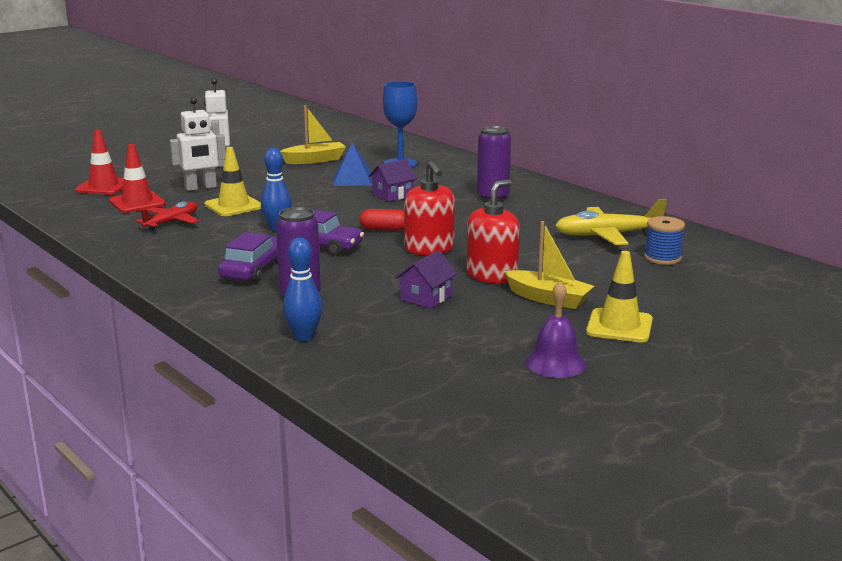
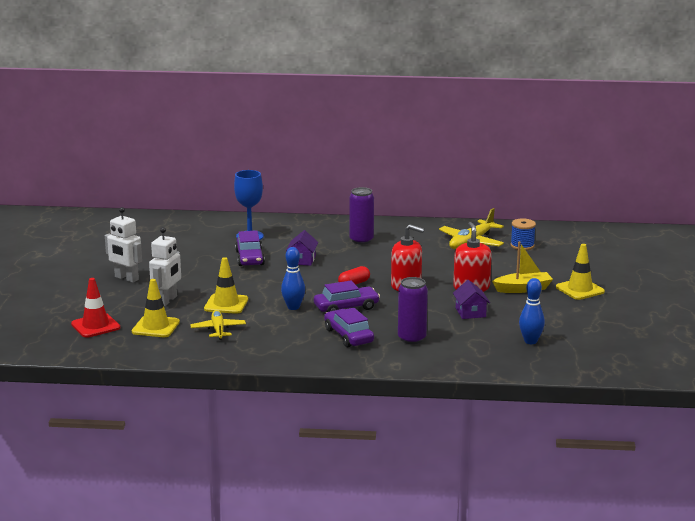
camera: 45 degrees left, 0 degrees up
red traffic cone [109,144,166,213] -> yellow traffic cone [132,279,180,337]
red plane [136,202,199,230] -> yellow plane [190,310,246,340]
yellow boat [280,105,346,164] -> none
blue bowling pin [283,238,322,341] -> blue bowling pin moved to [519,278,545,344]
blue pyramid [333,143,372,186] -> purple car [235,231,265,266]
purple bell [525,281,586,378] -> none

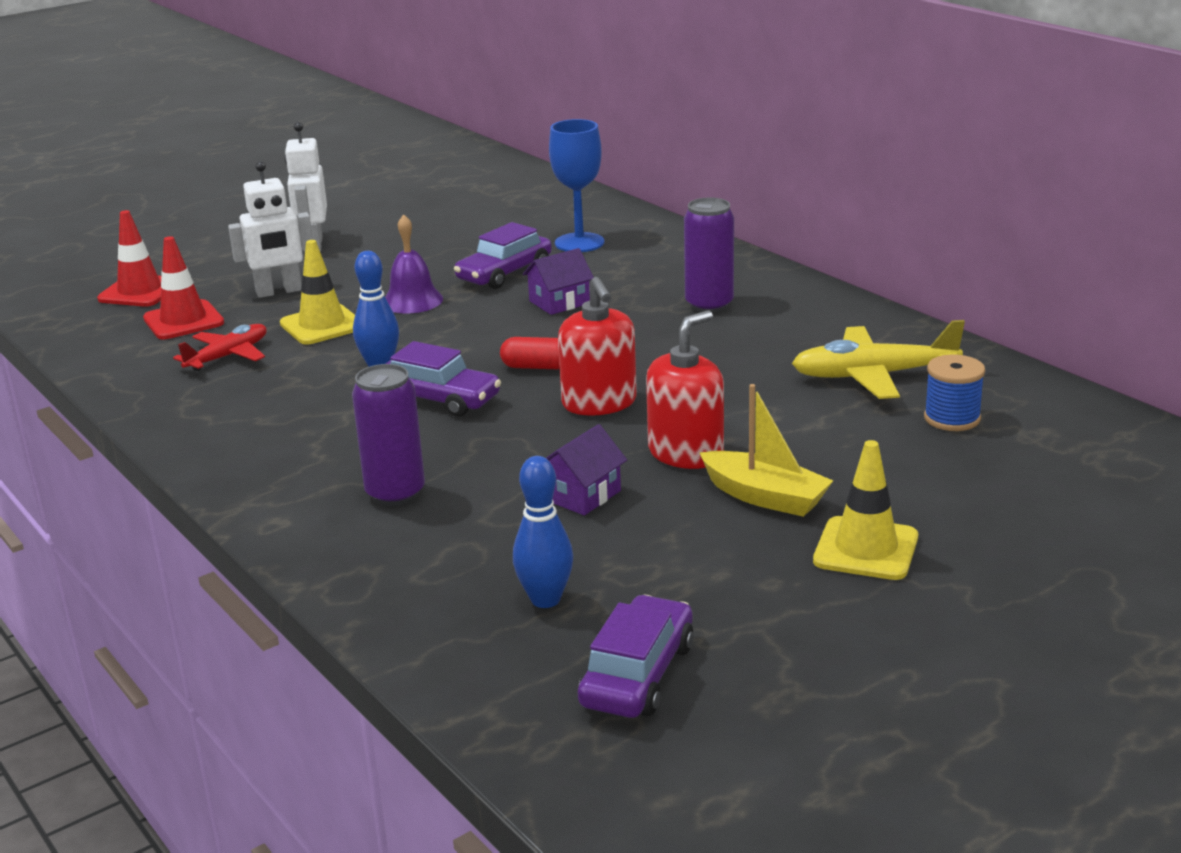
camera: 50 degrees right, 5 degrees up
yellow traffic cone [132,279,180,337] -> red traffic cone [143,236,224,339]
yellow plane [190,310,246,340] -> red plane [173,324,267,371]
purple car [324,308,374,347] -> purple car moved to [578,595,694,718]
none -> purple bell [385,214,443,314]

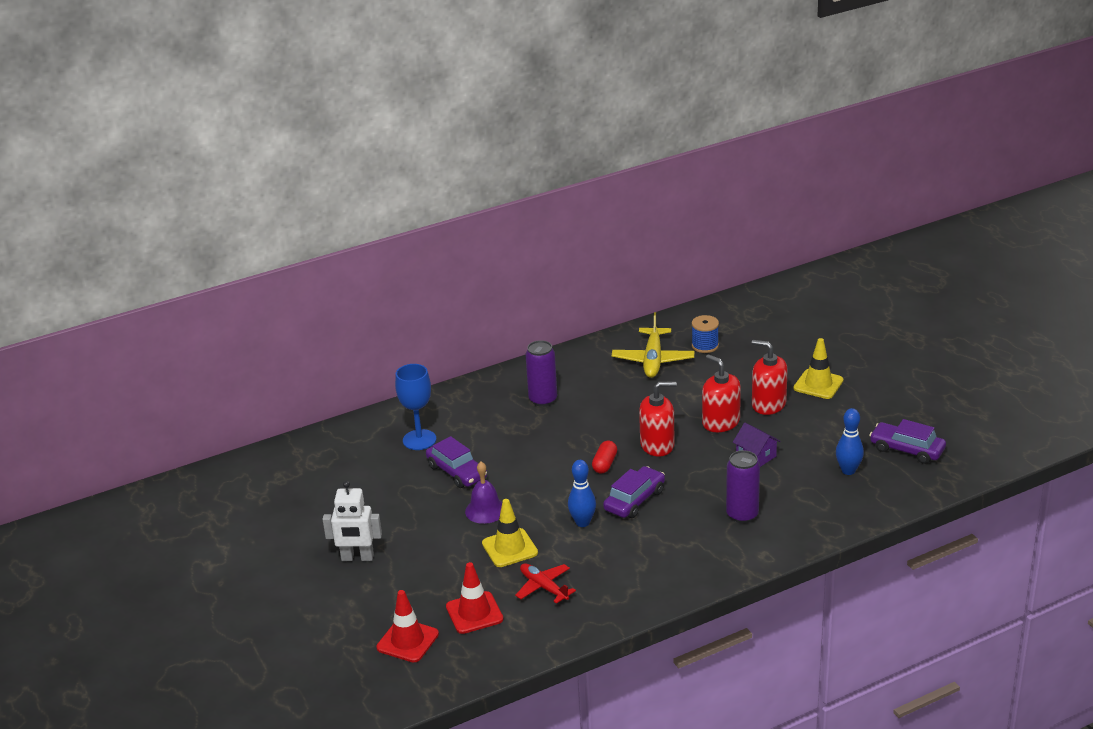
camera: 80 degrees left, 5 degrees up
white robot [228,161,313,298] -> none
purple house [523,248,594,315] -> none
yellow boat [699,384,833,517] -> red soap dispenser [752,340,788,415]

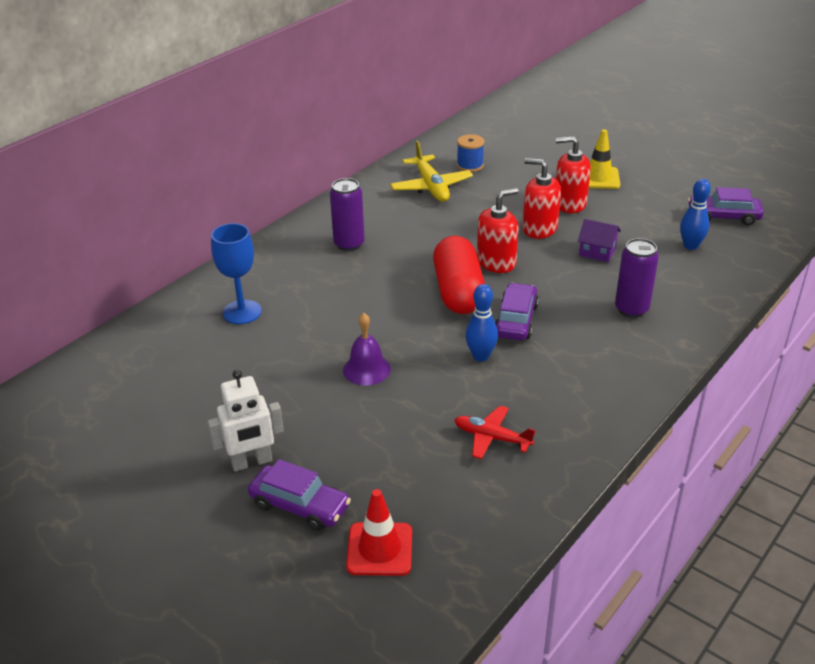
camera: 25 degrees left, 5 degrees up
purple car [426,436,487,488] -> purple car moved to [248,459,351,531]
red traffic cone [446,562,504,634] -> none
yellow traffic cone [482,499,538,567] -> none
red capsule [592,441,617,474] -> red capsule [433,236,485,314], size x2.19

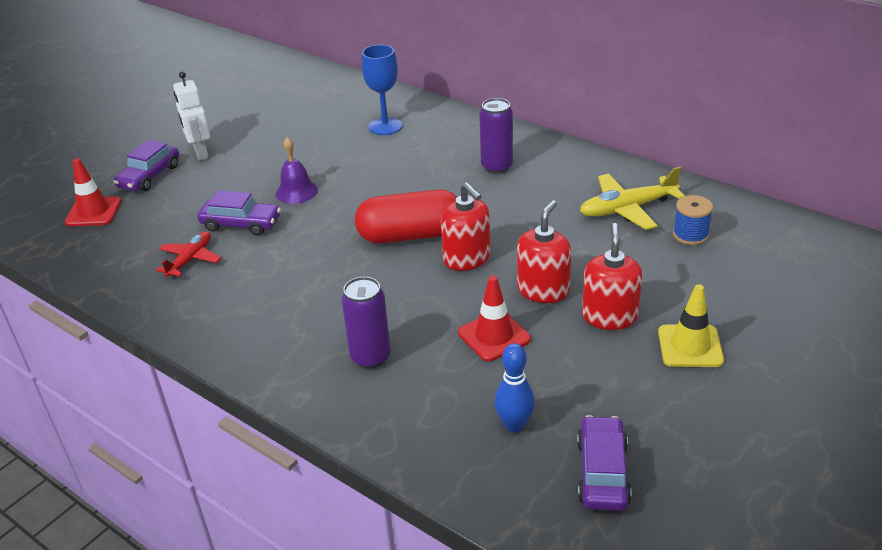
camera: 90 degrees right, 0 degrees up
blue bowling pin [465,284,498,361] -> none
purple car [495,283,539,340] -> purple car moved to [197,190,281,236]
purple house [578,219,621,262] -> red traffic cone [458,276,531,361]

